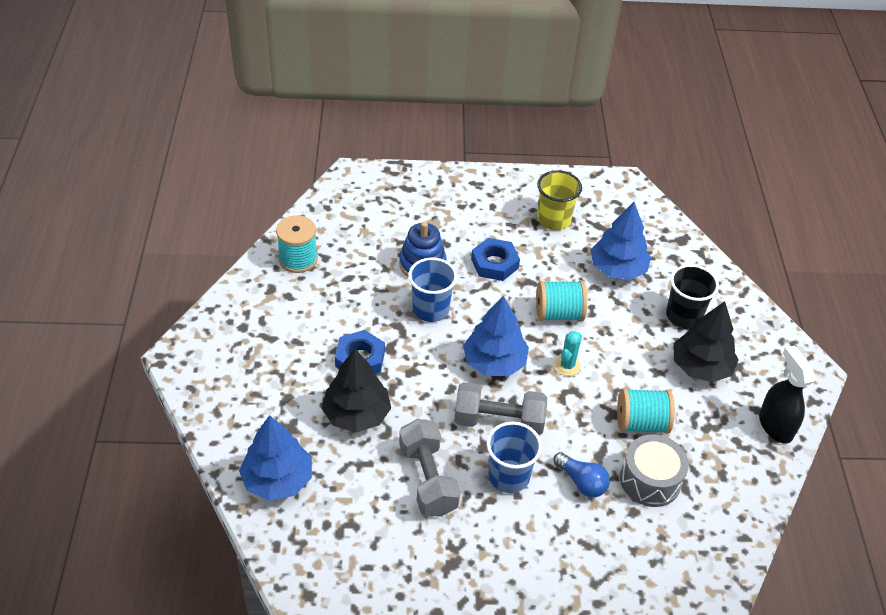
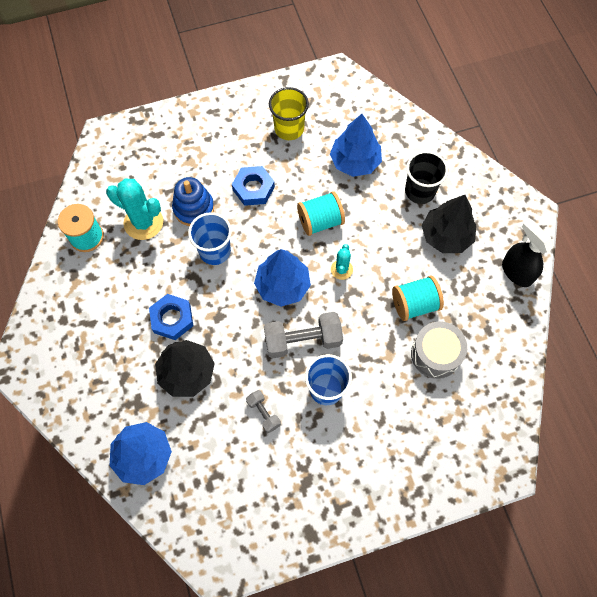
camera: 15 degrees left, 20 degrees up
grey dumbbell [399,419,460,517] -> grey dumbbell [246,390,281,433], size x0.53
blue light bulb [553,452,610,498] -> none
none -> turquoise cactus [106,178,163,240]

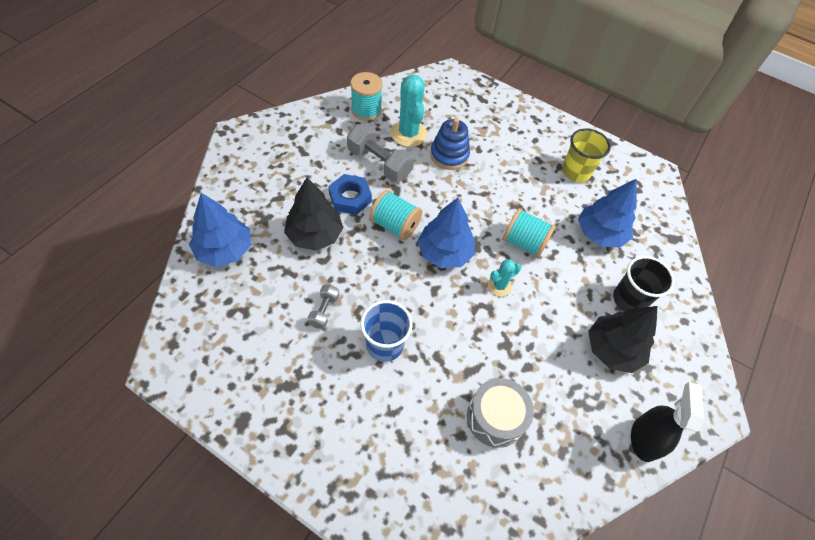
camera: 45 degrees right, 10 degrees down
blue cup [188,212,232,265] -> none
blue nut [232,166,275,206] -> none
grey dumbbell [264,312,343,358] -> grey dumbbell moved to [347,123,414,182]
turquoise spool [392,275,444,321] -> turquoise spool moved to [369,190,422,240]

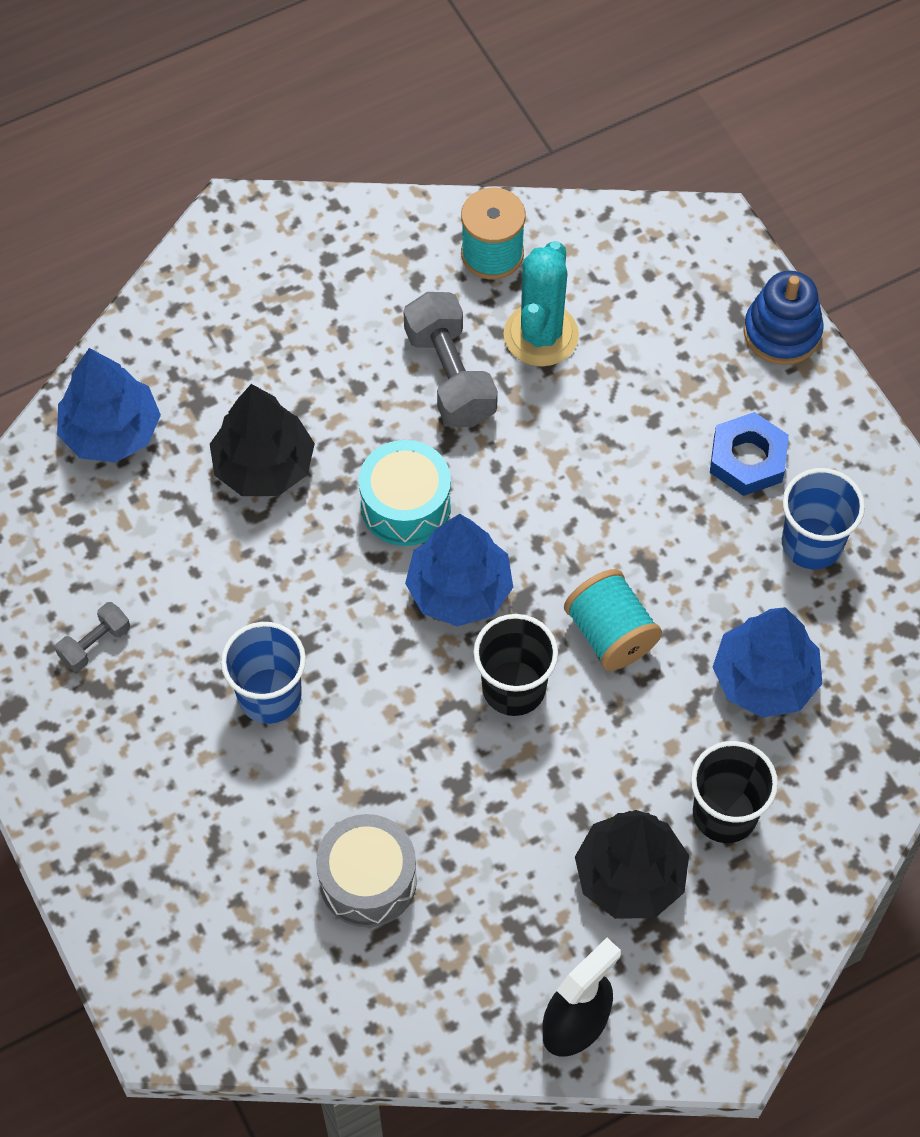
camera: 35 degrees right, 5 degrees up
grey dumbbell [308,285,339,329] -> grey dumbbell moved to [55,602,130,672]
blue nut [328,174,372,215] -> blue nut moved to [710,412,789,496]
turquoise spool [369,190,422,240] -> turquoise drum [359,440,451,546]
blue stacking toy [430,118,470,170] -> blue stacking toy moved to [743,271,824,365]
turquoise cactus [488,259,521,296] -> black cup [473,614,558,716]
yellow cup [562,128,611,182] -> blue cup [782,468,865,569]

